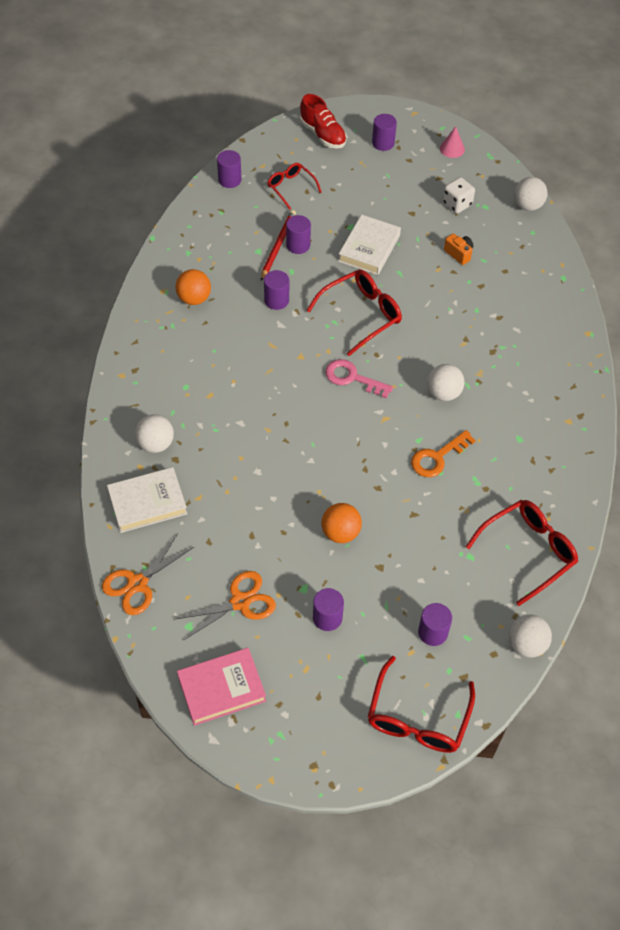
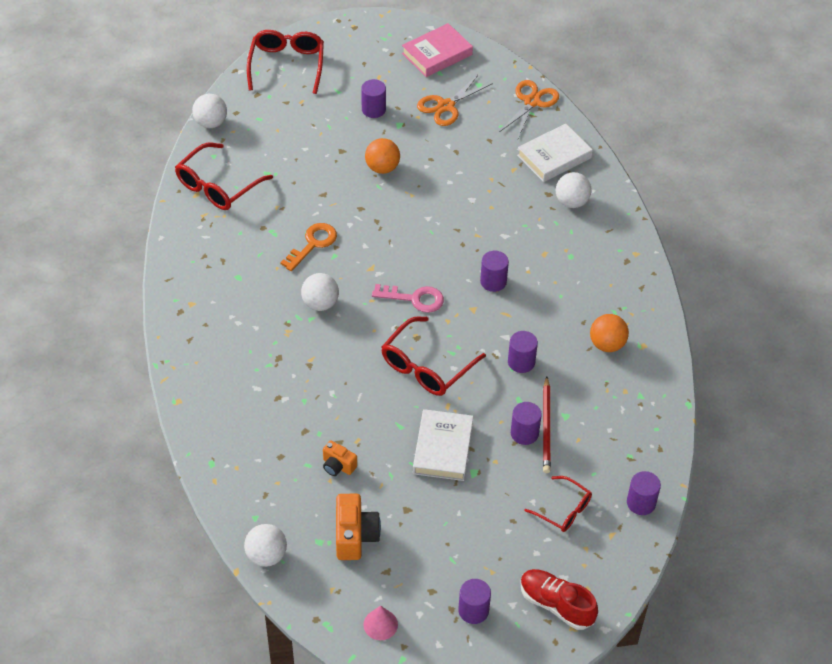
camera: 165 degrees right, 5 degrees down
purple cylinder [418,603,452,646] -> purple cylinder moved to [480,251,509,292]
white dice [442,177,475,213] -> orange camera [336,494,381,560]

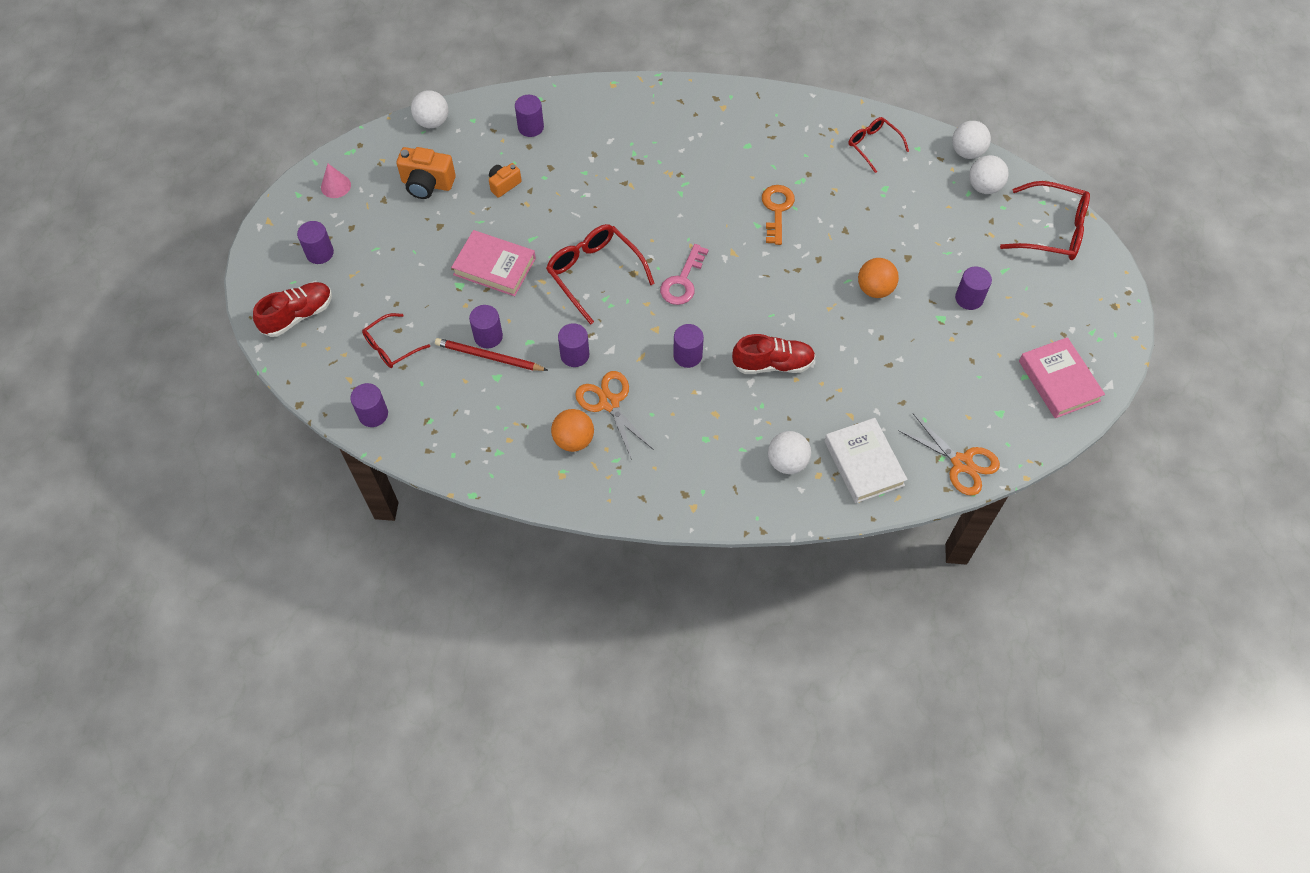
camera: 105 degrees right, 10 degrees up
red glasses [175,143,273,210] -> red glasses [849,117,909,173], size x0.61
orange key [280,223,337,271] -> orange key turned 135 degrees counterclockwise [762,185,795,245]
white ball [301,273,339,311] -> white ball moved to [969,155,1009,194]
white book [413,409,473,481] -> pink book [451,230,536,296]
orange scissors [417,74,493,126] -> orange scissors moved to [575,371,654,460]
none -> purple cylinder [515,95,544,137]
none -> red shoe [732,334,816,374]

